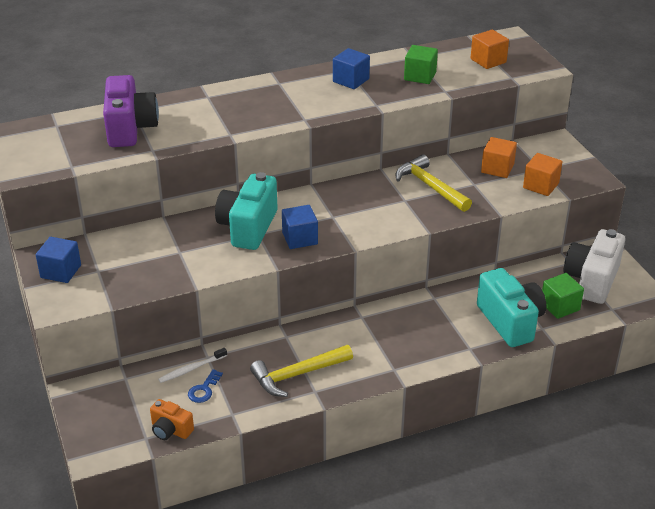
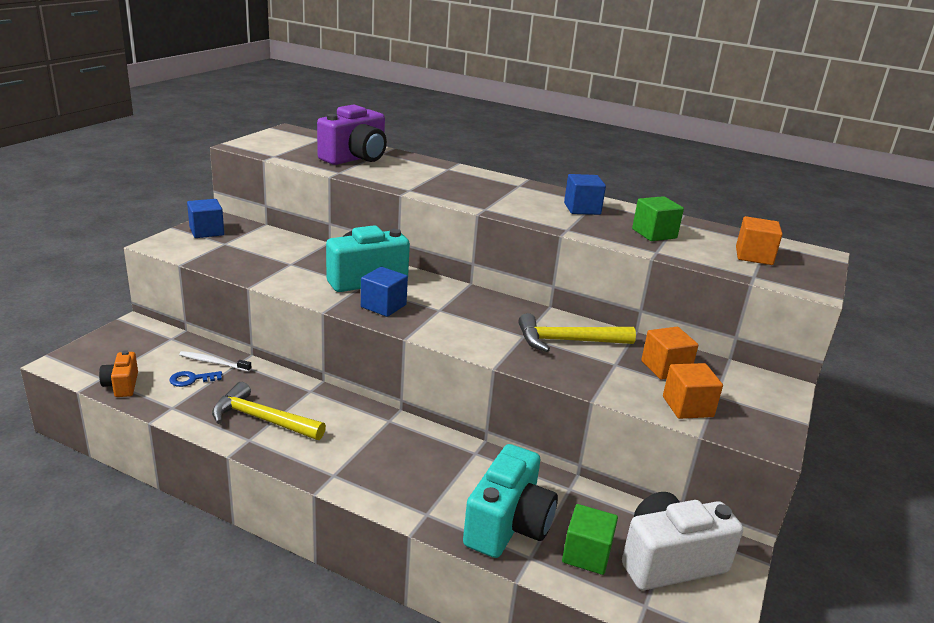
camera: 45 degrees right, 10 degrees down
yellow hammer [396,154,472,212] -> yellow hammer turned 105 degrees counterclockwise [518,313,636,352]

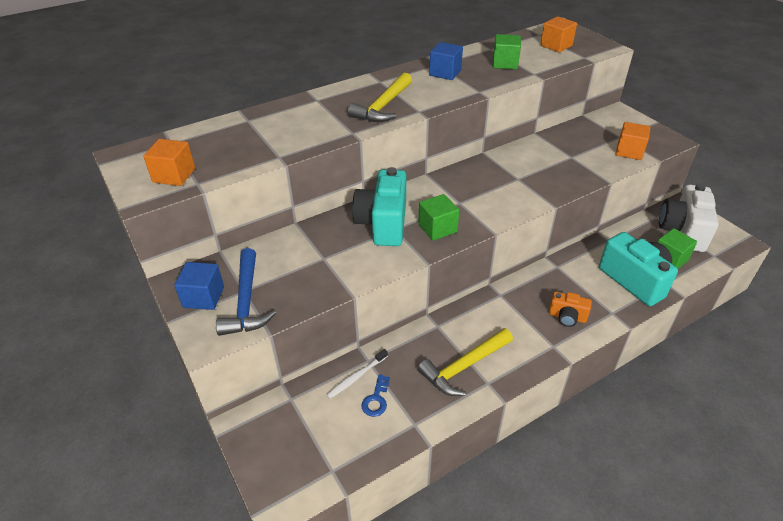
camera: 55 degrees left, 15 degrees up
orange camera [99,350,138,397] -> orange camera moved to [549,292,592,327]
purple camera [317,104,387,165] -> none
blue cube [361,267,408,317] -> green cube [418,194,459,241]
yellow hammer [518,313,636,352] -> yellow hammer moved to [348,73,412,122]
orange cube [641,327,698,380] -> orange cube moved to [143,139,195,186]
none -> blue hammer [216,248,276,336]

